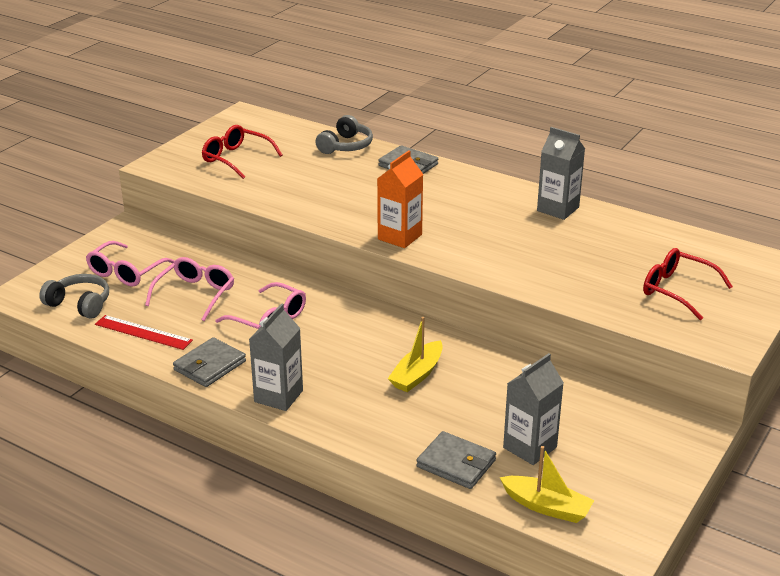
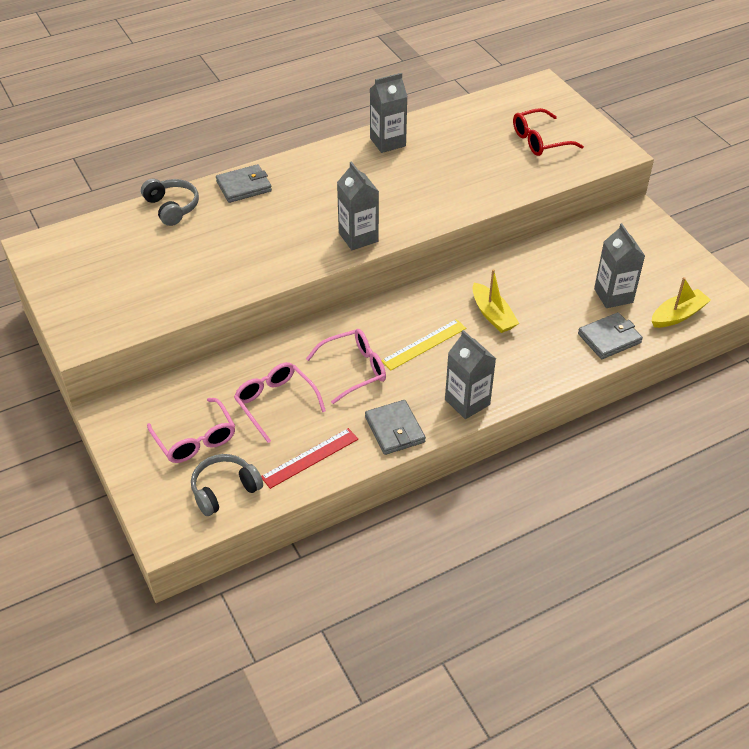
camera: 60 degrees left, 15 degrees up
red glasses [202,125,283,179] -> none
orange carton [377,150,423,248] -> grey carton [337,161,379,250]
none -> yellow ruler [381,319,466,370]

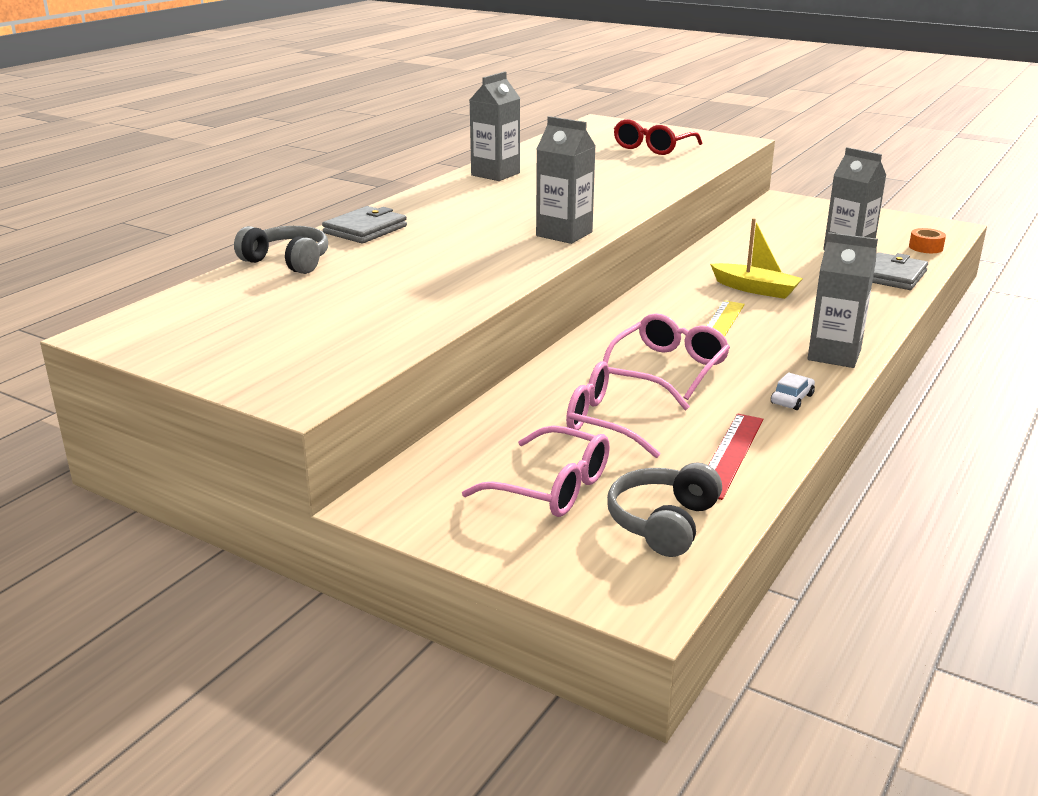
camera: 30 degrees left, 20 degrees down
grey wallet [365,400,426,455] -> white car [771,372,815,410]
yellow boat [652,277,711,328] -> orange tape [909,228,946,253]

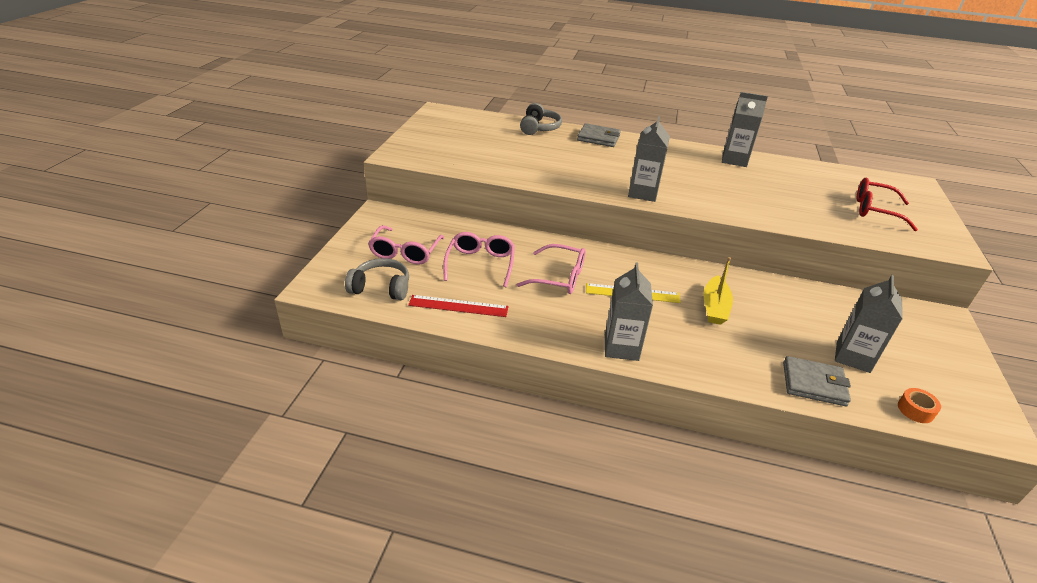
camera: 70 degrees right, 10 degrees up
white car [771,372,815,410] -> none

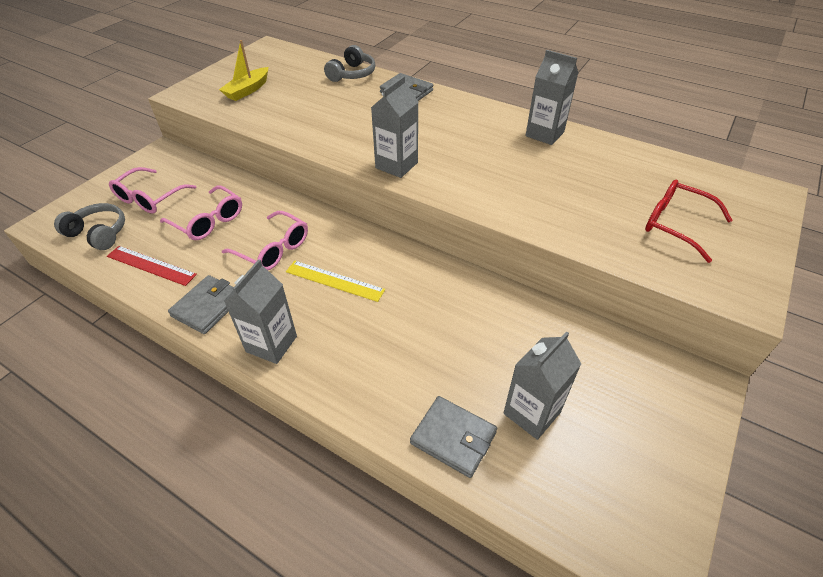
camera: 20 degrees right, 10 degrees up
pink glasses [443,232,515,287] -> pink glasses turned 105 degrees clockwise [160,185,242,240]
yellow boat [703,257,733,325] -> yellow boat moved to [219,40,268,101]
orange tape [898,388,941,423] -> none
none -> grey wallet [168,275,234,334]

